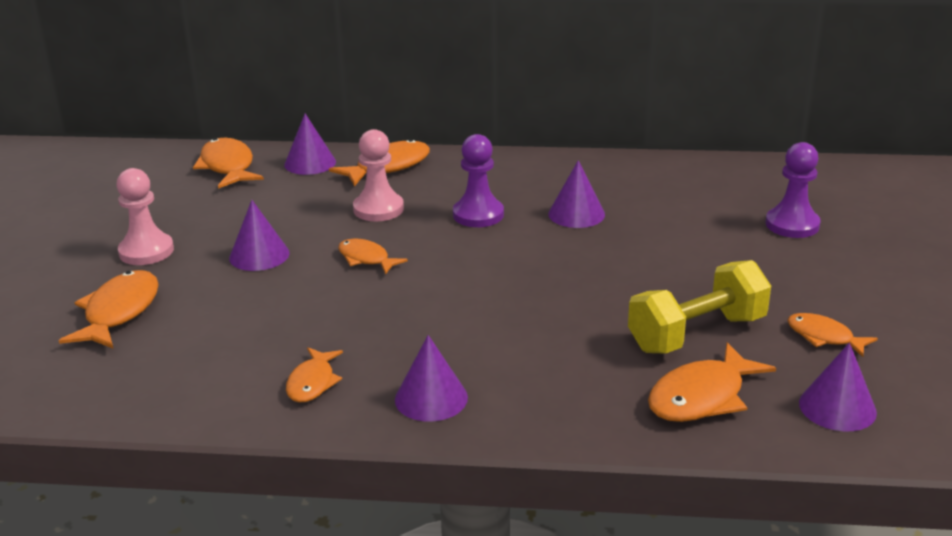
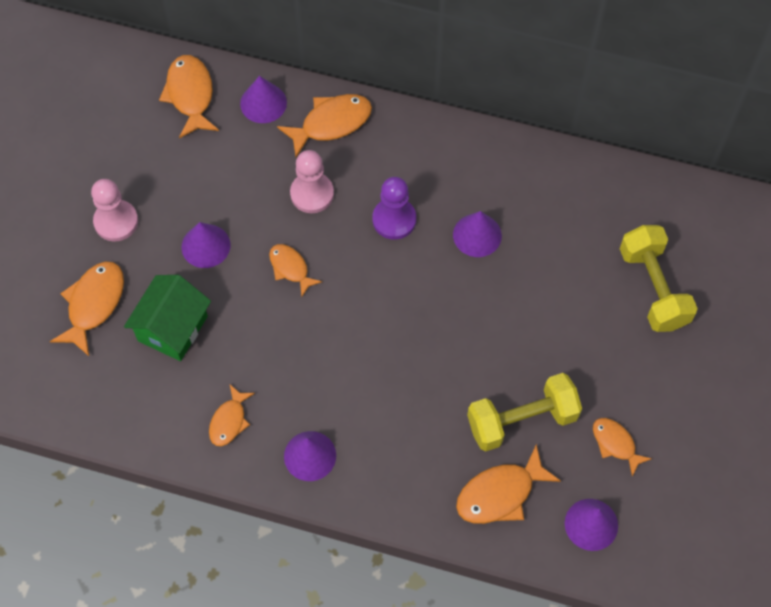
camera: 10 degrees right, 35 degrees up
purple pawn [765,142,821,238] -> yellow dumbbell [620,225,698,332]
none -> green house [124,275,211,361]

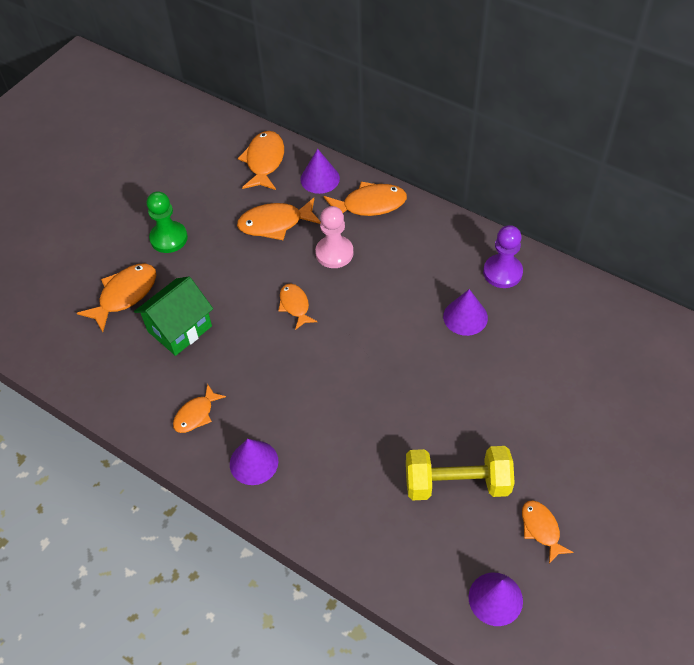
camera: 20 degrees right, 10 degrees down
pink pawn [91,179,138,242] -> green pawn [146,191,188,253]
purple cone [181,222,231,268] -> none
purple pawn [372,177,416,240] -> purple pawn moved to [483,225,523,288]
orange fish [456,444,561,524] -> orange fish moved to [237,198,321,240]
yellow dumbbell [620,225,698,332] -> none

